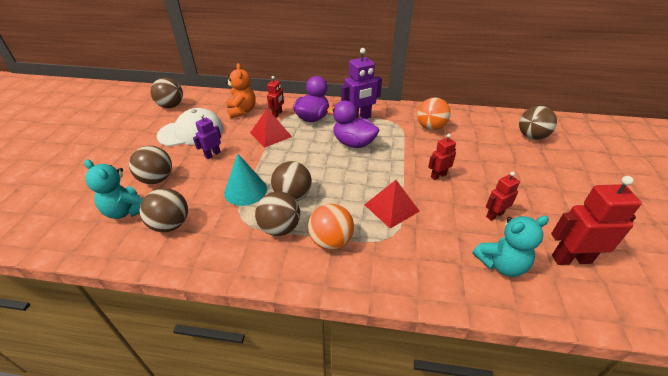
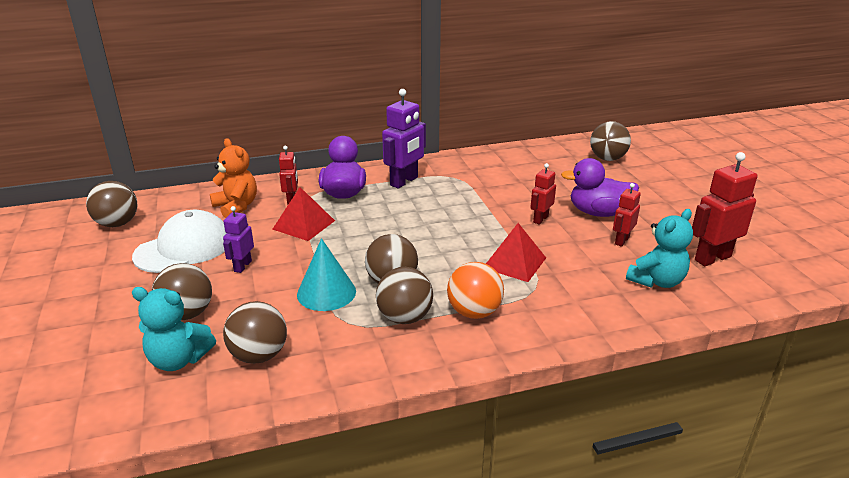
camera: 25 degrees left, 10 degrees down
purple duck [327,101,379,148] -> purple duck moved to [561,158,639,217]
orange ball [417,97,451,130] -> none

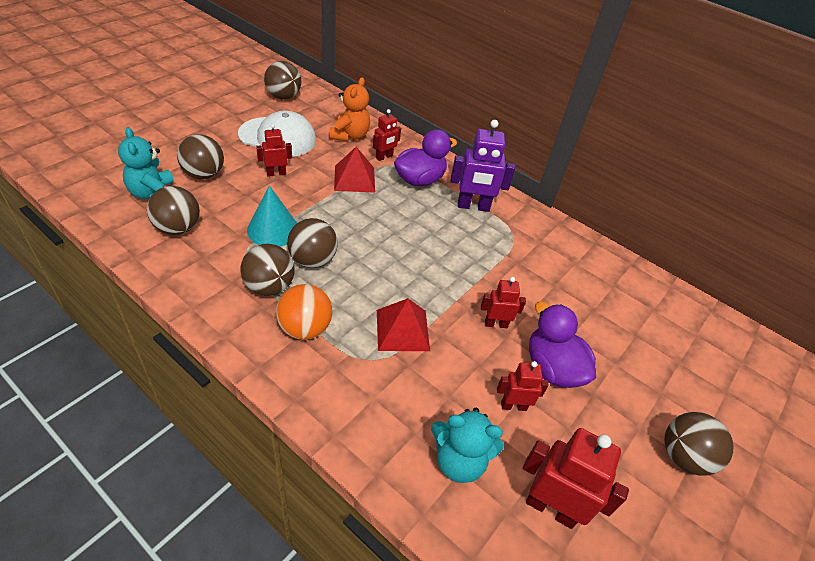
camera: 50 degrees right, 15 degrees up
purple robot [223,206,254,273] -> red robot [256,124,292,177]
brown ball [590,121,631,161] -> brown ball moved to [665,412,733,476]

